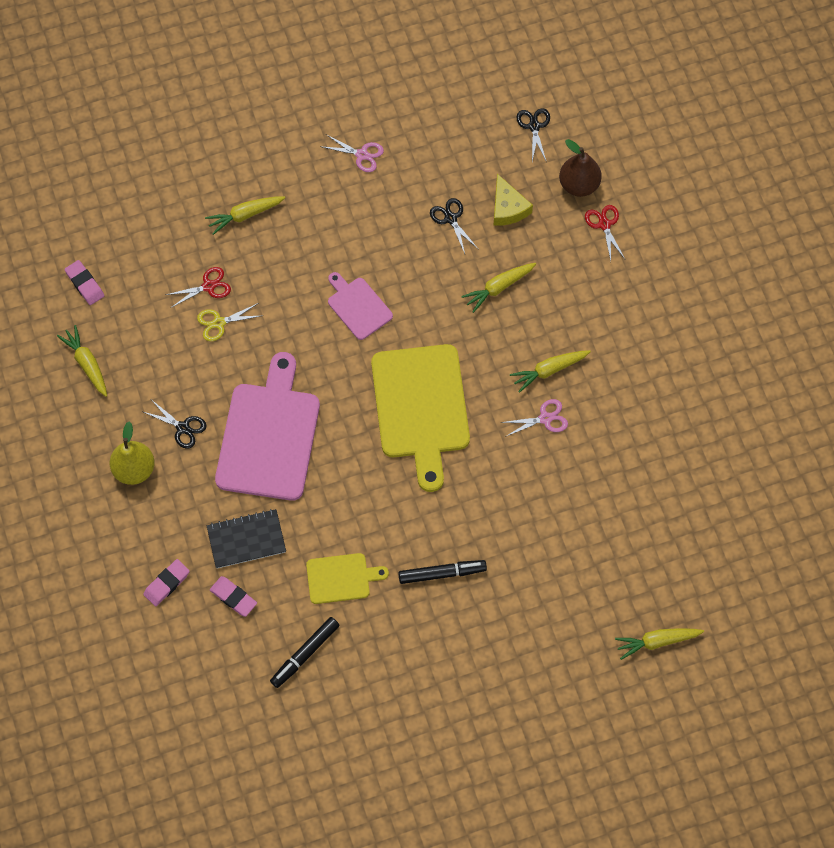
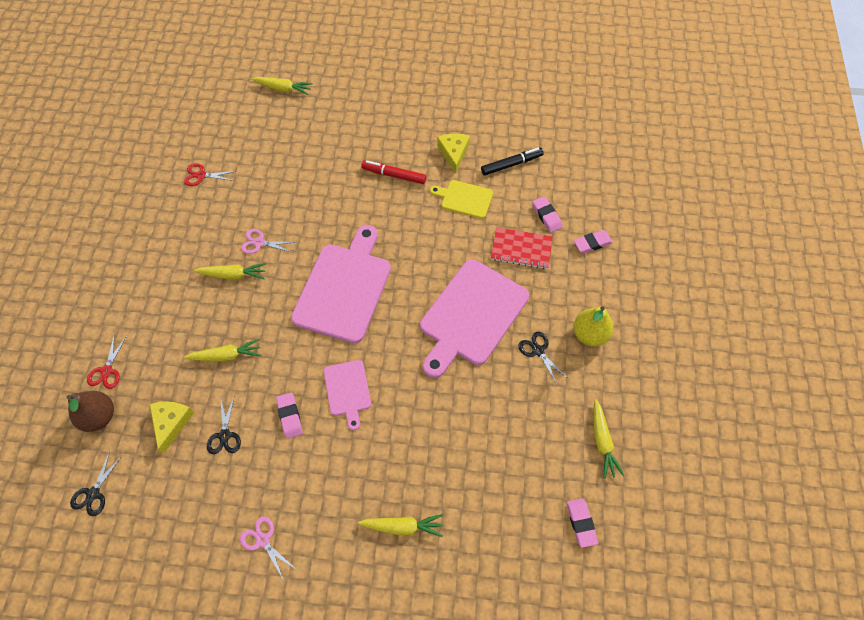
camera: 155 degrees left, 5 degrees down
red scissors [166,267,231,308] -> red scissors moved to [184,163,236,186]
yellow scissors [197,303,260,341] -> none
black notebook [207,509,286,568] -> red notebook [491,227,553,269]
yellow cutting board [371,344,470,492] -> pink cutting board [291,225,391,343]
black marker [398,560,487,584] -> red marker [361,160,426,184]
none -> pink eraser [276,392,303,439]
none -> yellow cheese [437,134,470,174]

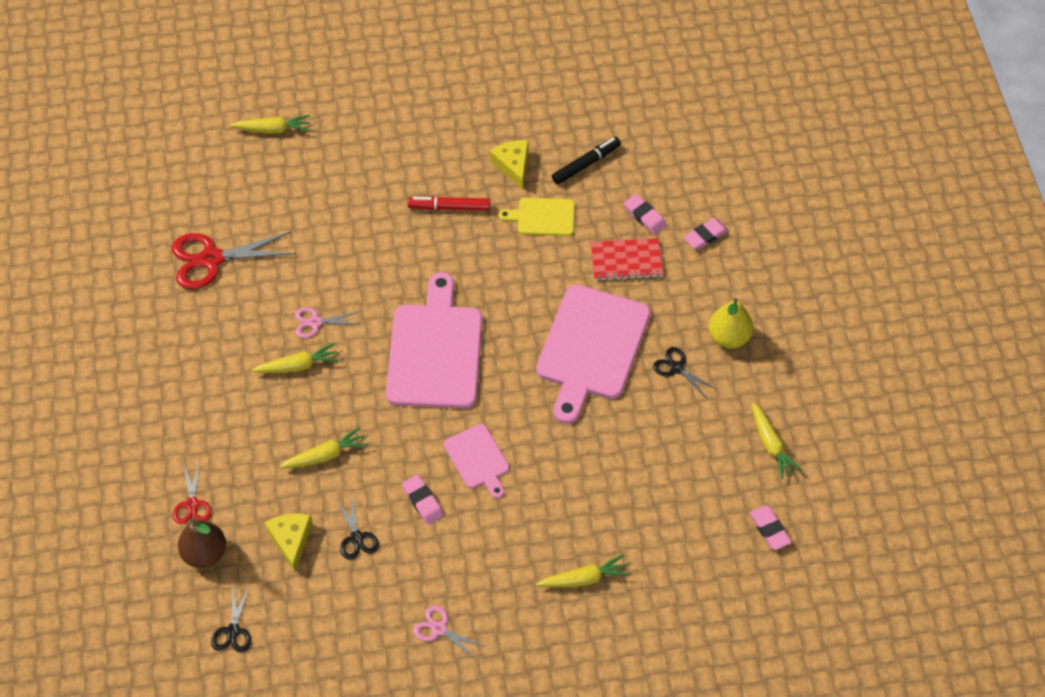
camera: 15 degrees left, 5 degrees down
red scissors [184,163,236,186] -> red scissors [172,232,296,289], size x1.90

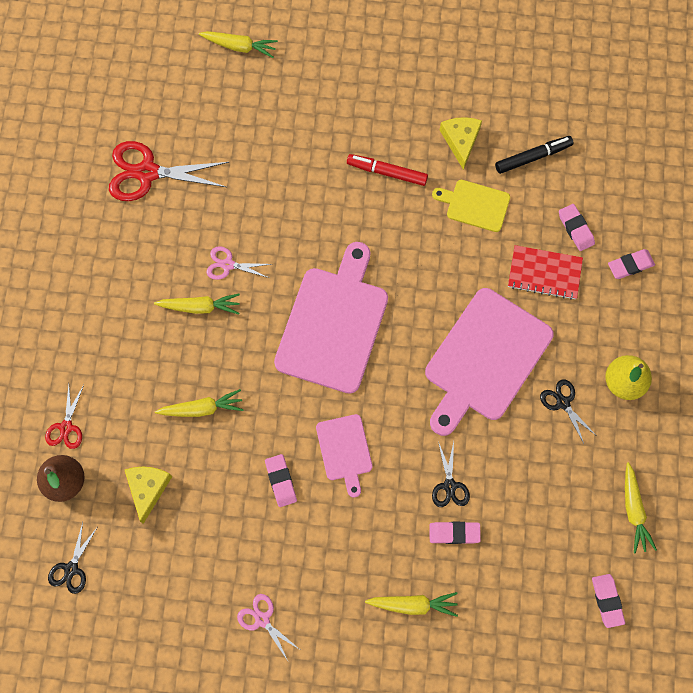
camera: 15 degrees right, 15 degrees up
black scissors [336,497,379,560] -> black scissors moved to [432,442,470,507]
none -> pink eraser [429,522,481,544]

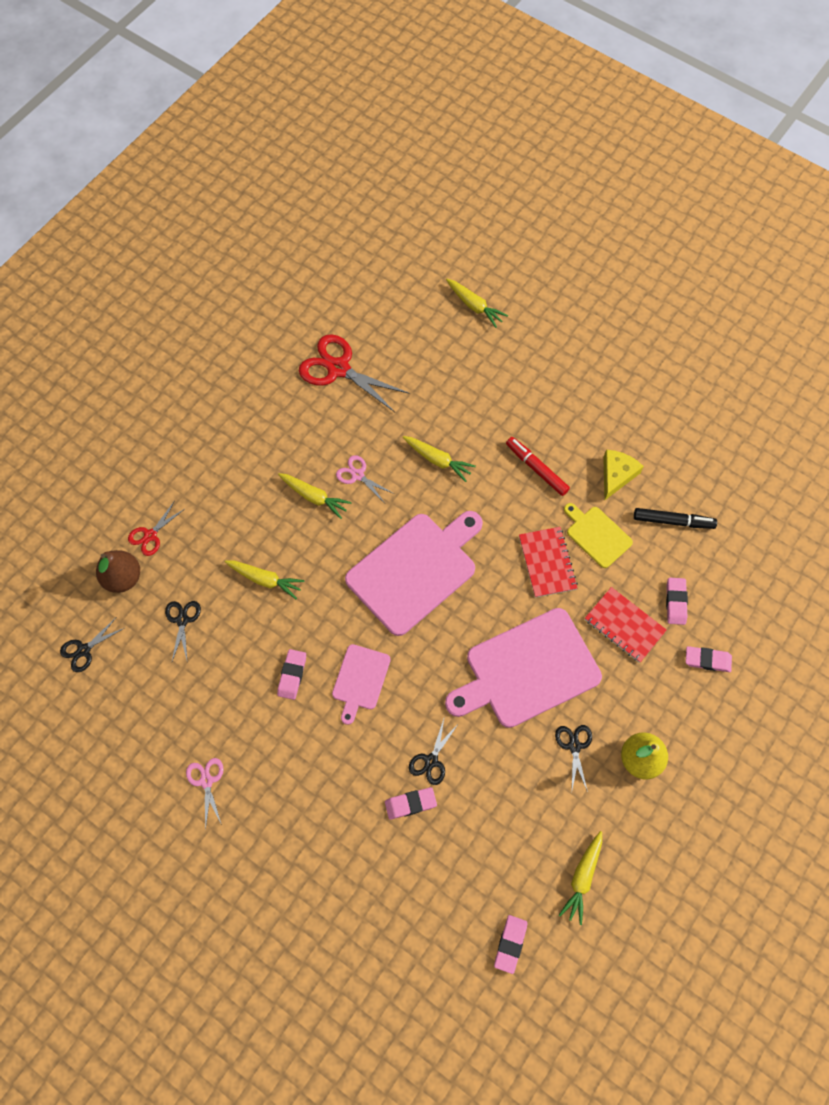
camera: 30 degrees right, 5 degrees down
yellow cheese [125,467,172,524] -> black scissors [165,601,201,661]
yellow carrot [365,592,458,617] -> yellow carrot moved to [403,436,476,482]
pink eraser [429,522,481,544] -> pink eraser turned 45 degrees counterclockwise [385,787,437,820]
none -> red notebook [519,527,578,598]

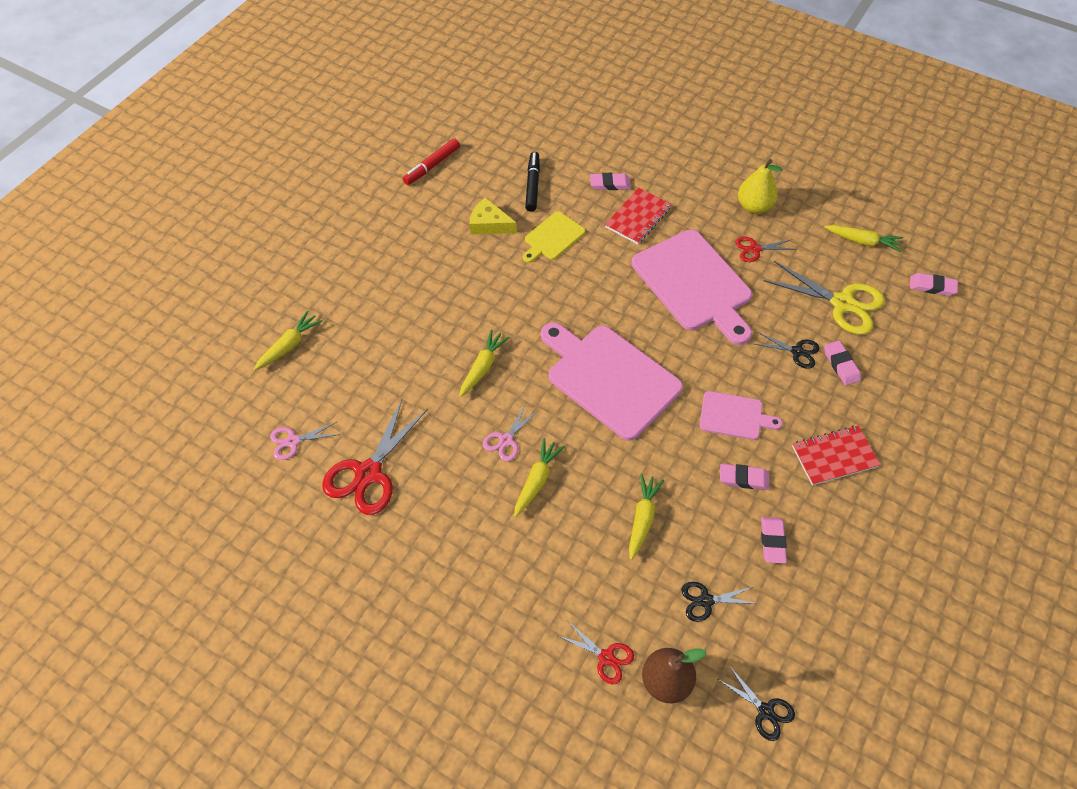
camera: 95 degrees left, 10 degrees down
pink scissors [186,758,224,830] -> pink scissors moved to [270,422,340,460]
red marker [506,437,570,496] -> red marker moved to [403,138,460,185]
red notebook [519,527,578,598] -> red notebook moved to [792,426,880,485]
black scissors [555,725,592,792] -> red scissors [735,237,797,262]
pink eraser [686,646,732,672] -> pink eraser moved to [761,517,787,564]
none -> yellow scissors [763,261,885,335]

